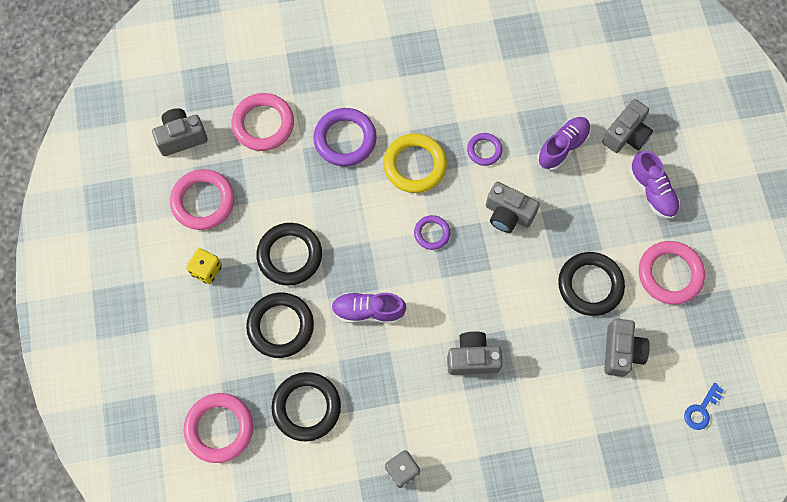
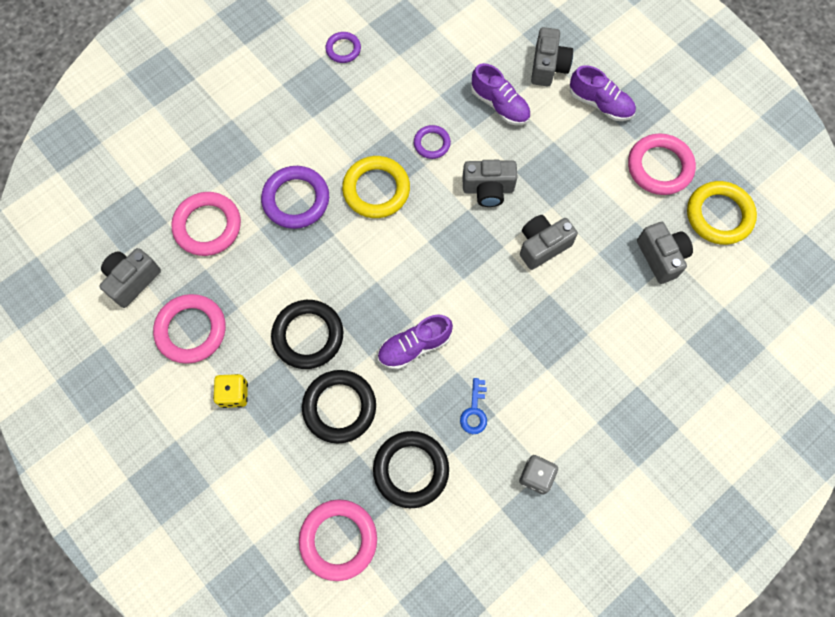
camera: 30 degrees left, 0 degrees up
purple ring [414,215,450,250] -> purple ring moved to [325,32,361,63]
grey camera [447,332,503,375] -> grey camera moved to [520,215,578,270]
purple shoe [537,117,591,171] -> purple shoe turned 120 degrees clockwise [471,63,530,125]
black ring [558,252,625,316] -> none
blue key [684,383,723,430] -> blue key moved to [460,378,487,434]
none -> yellow ring [687,181,757,245]

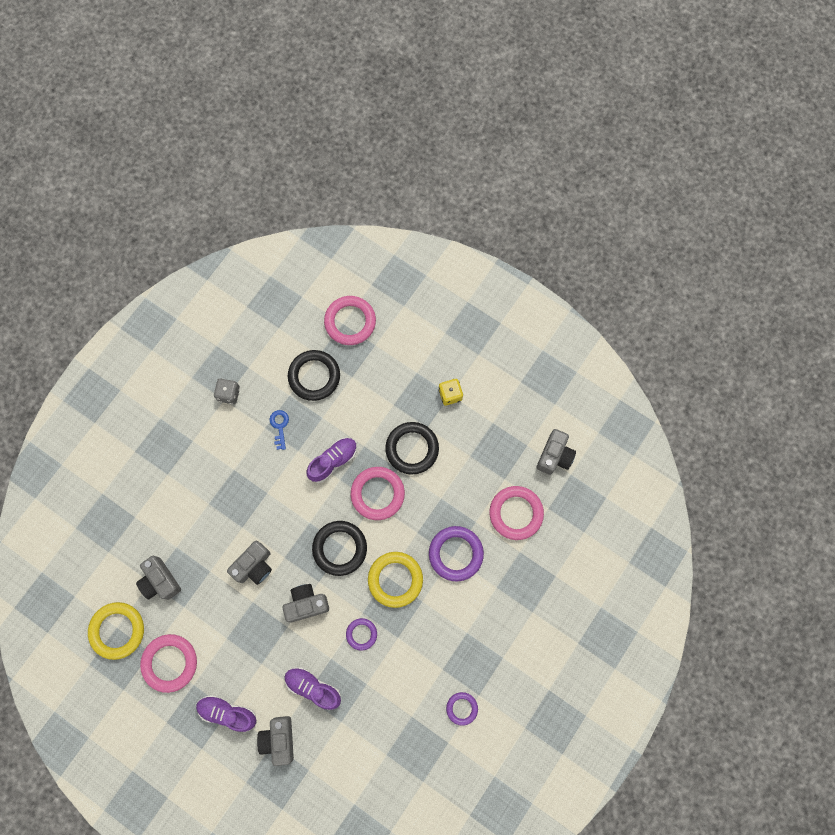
camera: 165 degrees right, 5 degrees up
pink ring [153,294,226,364] -> pink ring moved to [351,467,405,520]
black ring [302,370,376,443] -> black ring moved to [312,521,367,576]

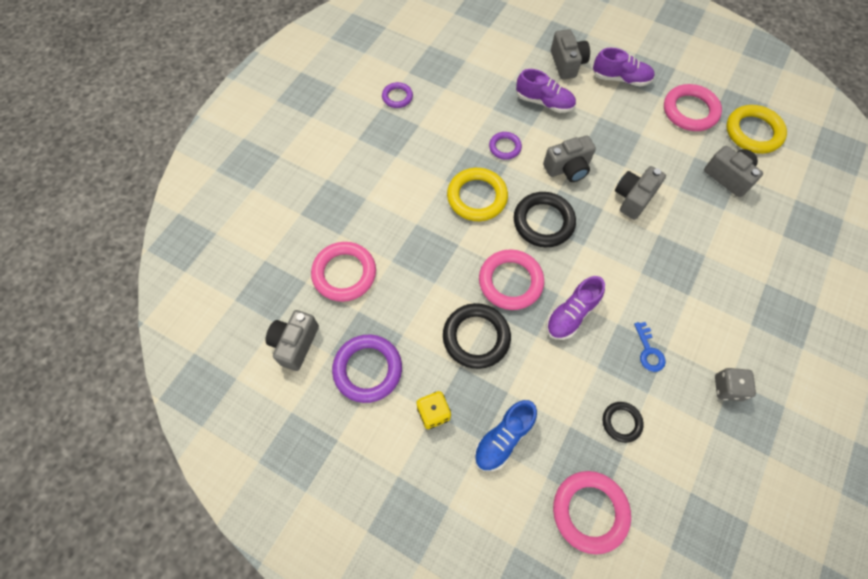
camera: 175 degrees right, 10 degrees down
black ring [288,350,340,401] -> black ring [603,402,644,443], size x0.56
purple ring [429,526,484,581] -> purple ring moved to [332,335,402,403]
none -> blue shoe [474,400,537,471]

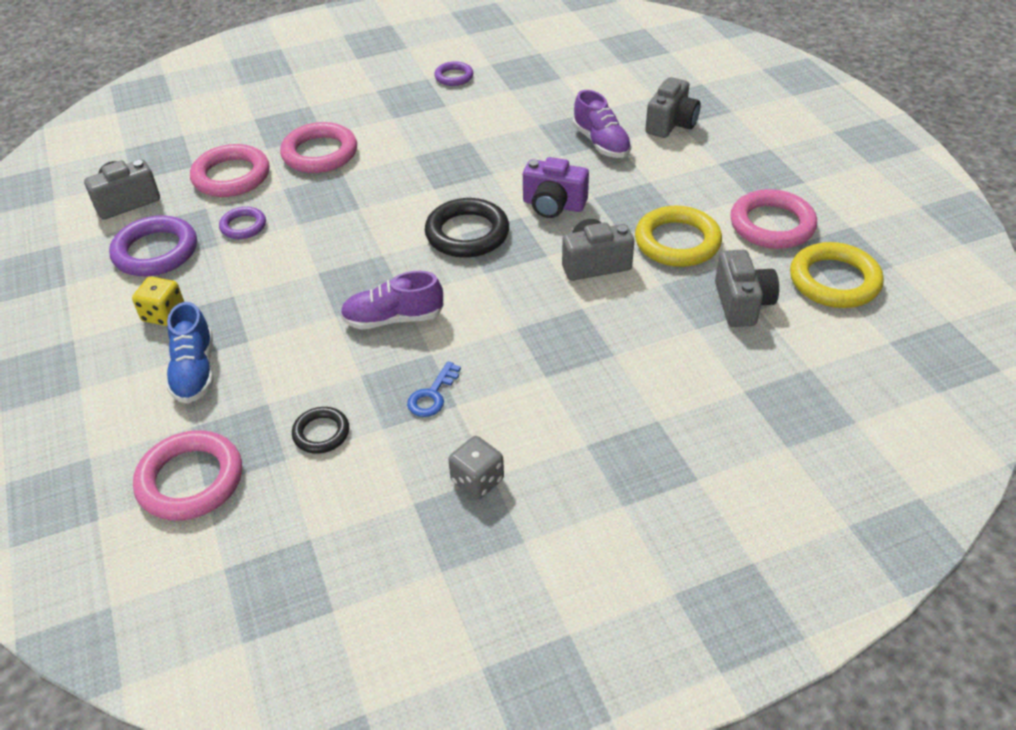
camera: 40 degrees right, 20 degrees down
black ring [443,303,511,369] -> none
yellow ring [447,168,508,221] -> yellow ring moved to [635,206,722,267]
blue shoe [474,400,537,471] -> blue shoe turned 90 degrees counterclockwise [166,302,213,404]
pink ring [479,249,544,310] -> pink ring moved to [280,122,357,173]
purple ring [489,132,522,160] -> purple ring moved to [219,207,266,239]
grey camera [543,135,596,182] -> purple camera [523,157,589,218]
purple shoe [592,48,655,87] -> none

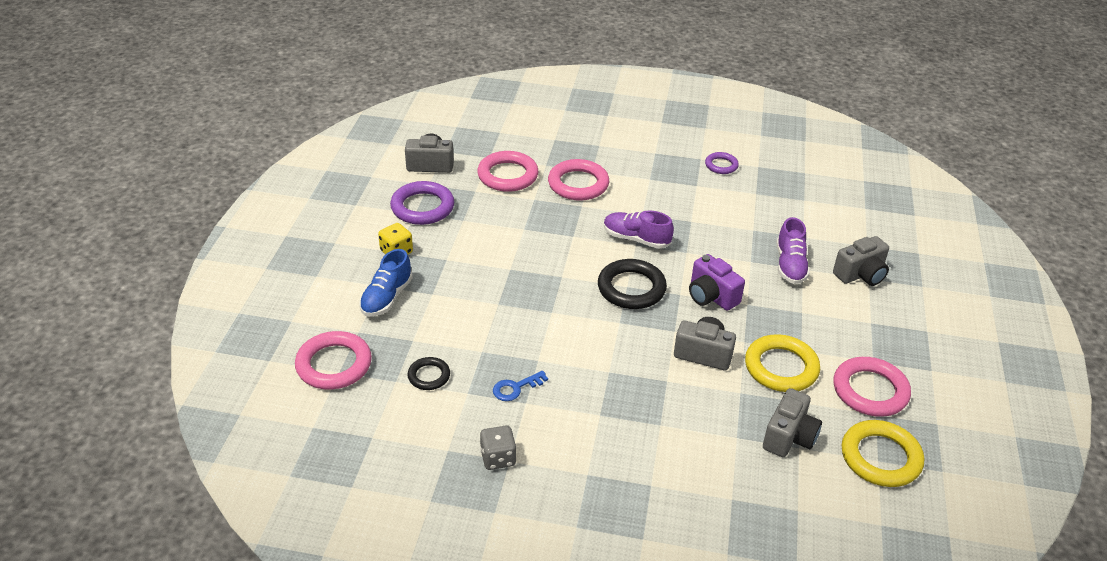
camera: 30 degrees right, 5 degrees down
purple ring [219,207,266,239] -> none
purple shoe [340,271,444,330] -> purple shoe moved to [604,210,674,249]

